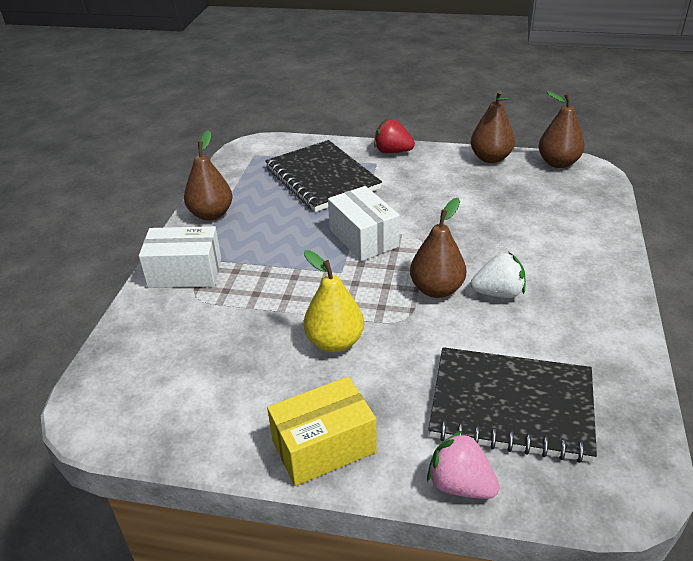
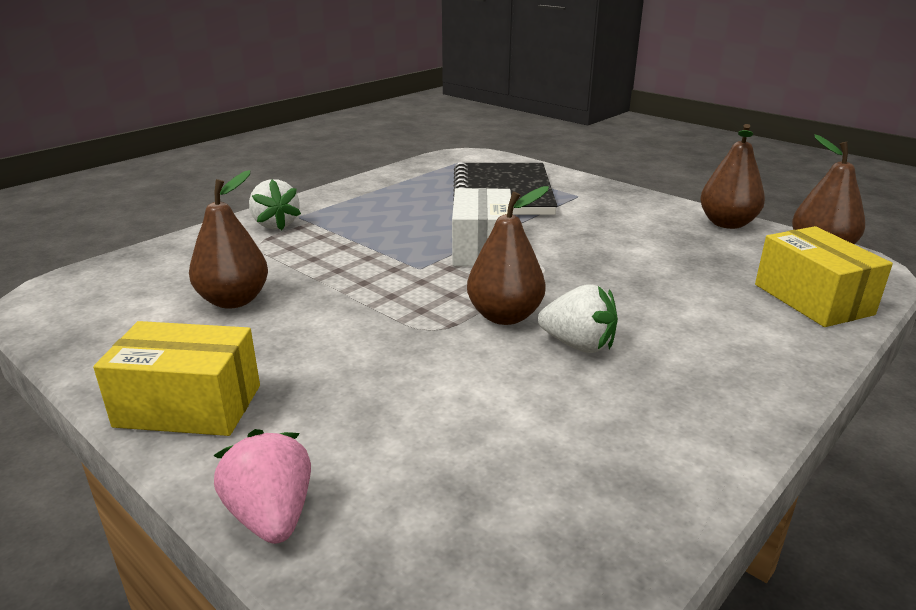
camera: 30 degrees right, 10 degrees down
white box [139,226,221,288] -> white strawberry [249,179,301,231]
brown pear [184,130,232,221] -> brown pear moved to [189,170,268,309]
yellow pear [304,250,364,352] -> none
red strawberry [374,118,415,153] -> none
black notebook [428,347,597,463] -> none
none -> yellow box [755,226,893,327]

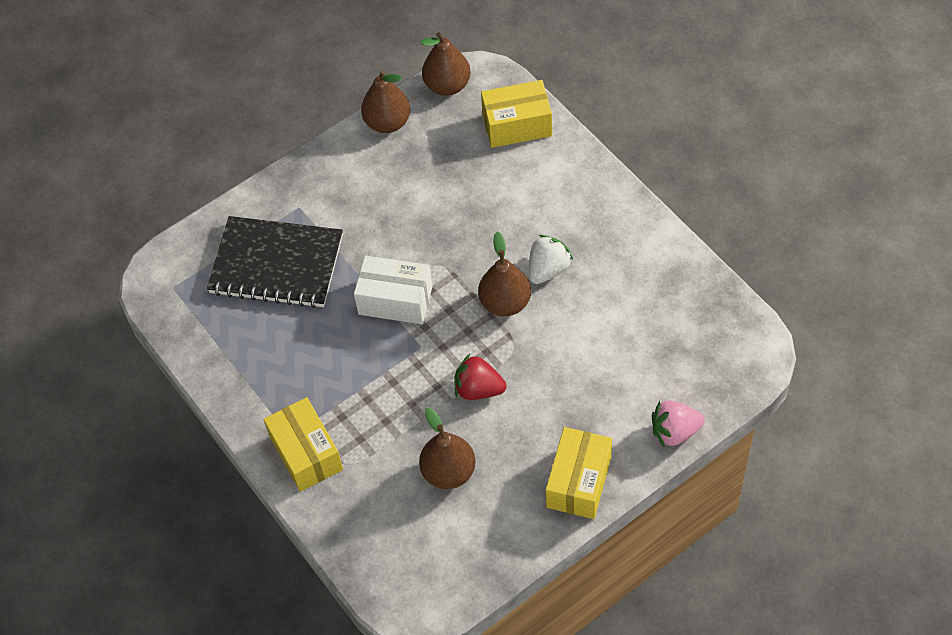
camera: 75 degrees left, 30 degrees up
white strawberry [249,179,301,231] -> yellow box [264,397,343,492]
none -> red strawberry [454,354,506,400]

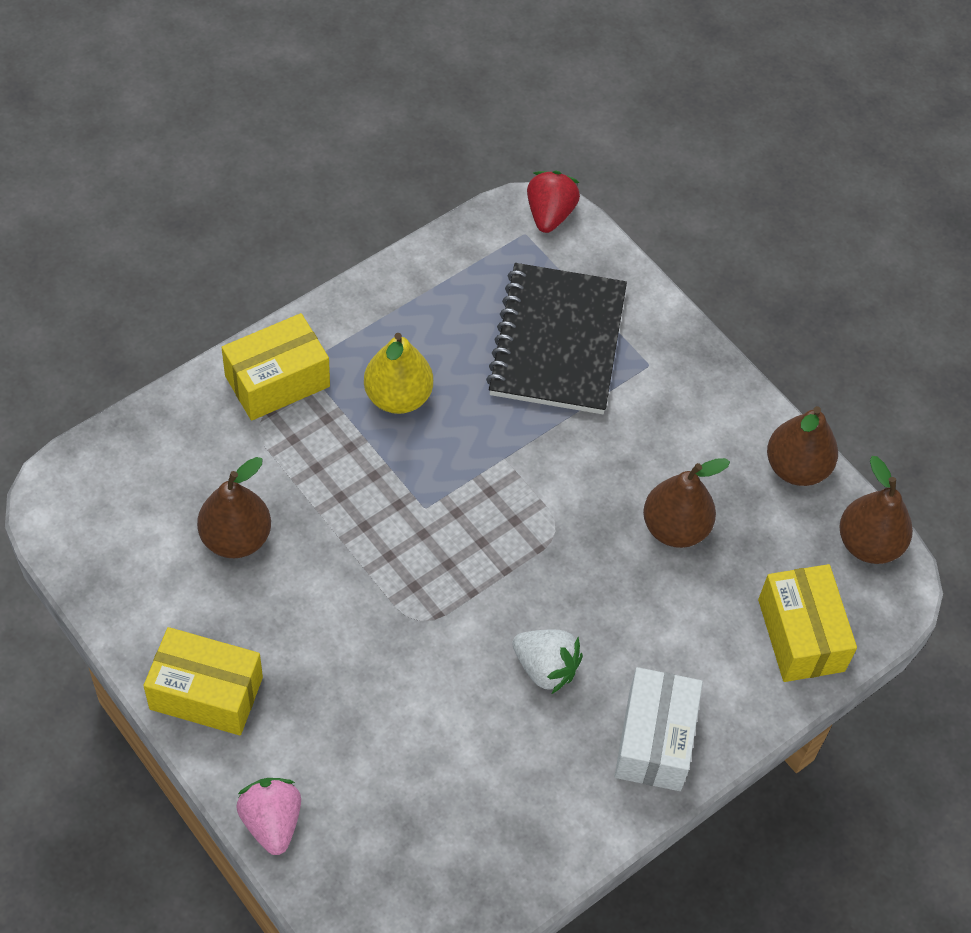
camera: 80 degrees right, 0 degrees up
white box [354,256,433,324] -> white box moved to [615,667,703,791]
red strawberry [454,354,506,400] -> red strawberry moved to [527,171,580,233]
brown pear [478,231,531,316] -> brown pear moved to [643,458,730,548]
none -> yellow pear [364,333,433,414]

